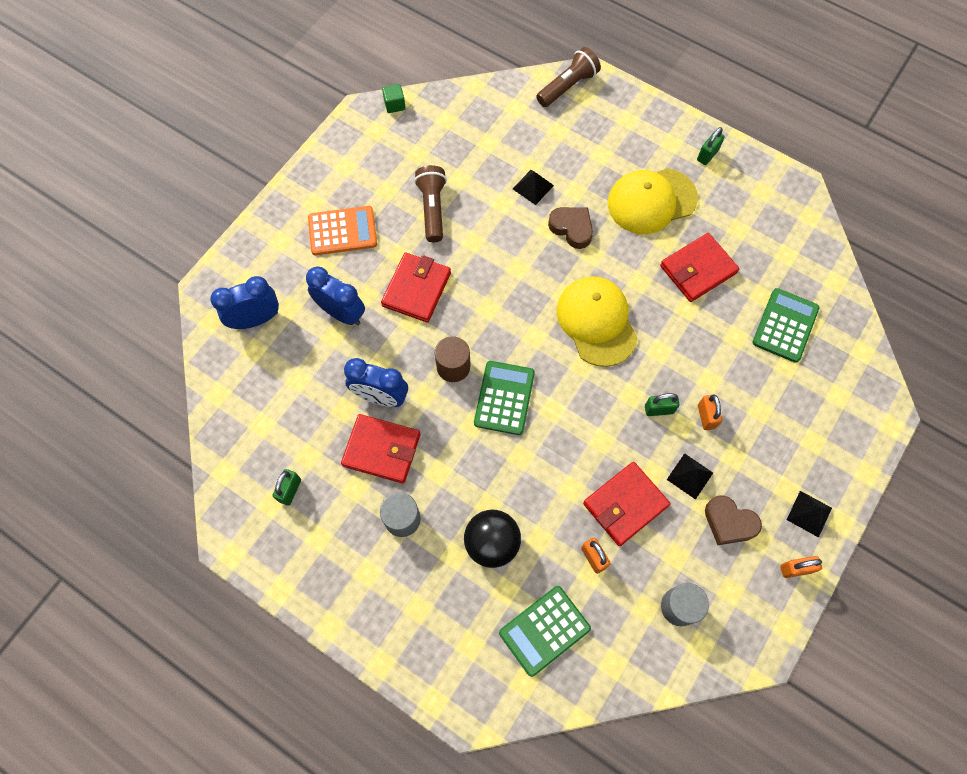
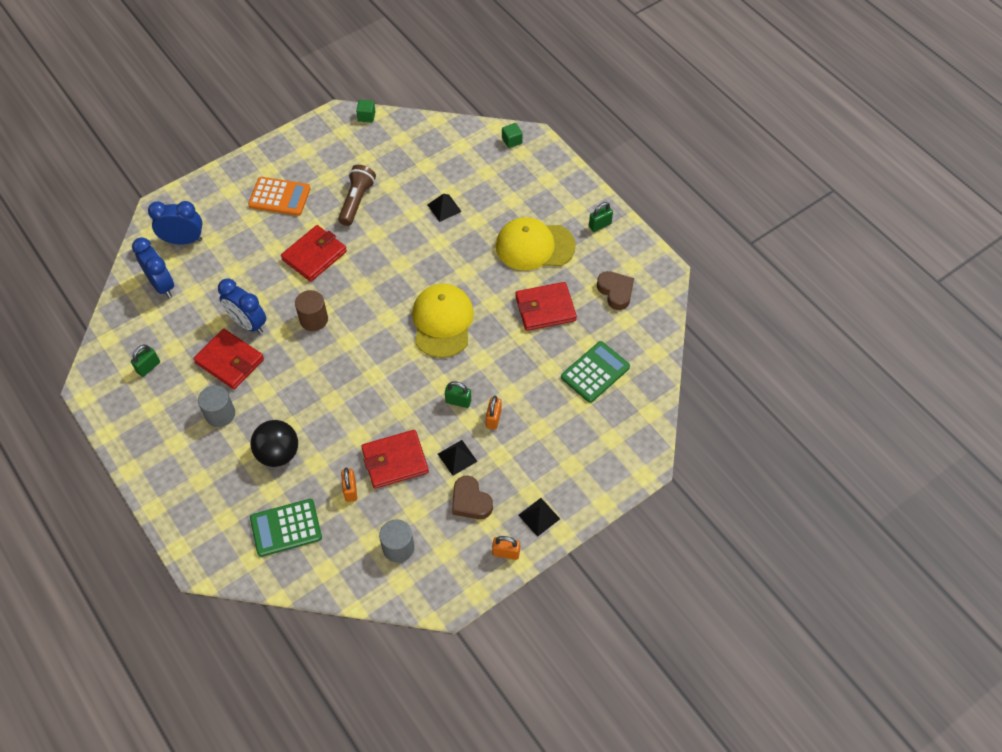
camera: 20 degrees right, 10 degrees down
blue clock [306,266,365,325] -> blue clock moved to [132,238,174,298]
green calculator [474,361,535,435] -> none
brown flashlight [536,47,601,107] -> green cube [502,123,523,148]
brown heart [548,207,593,249] -> brown heart moved to [597,271,634,310]

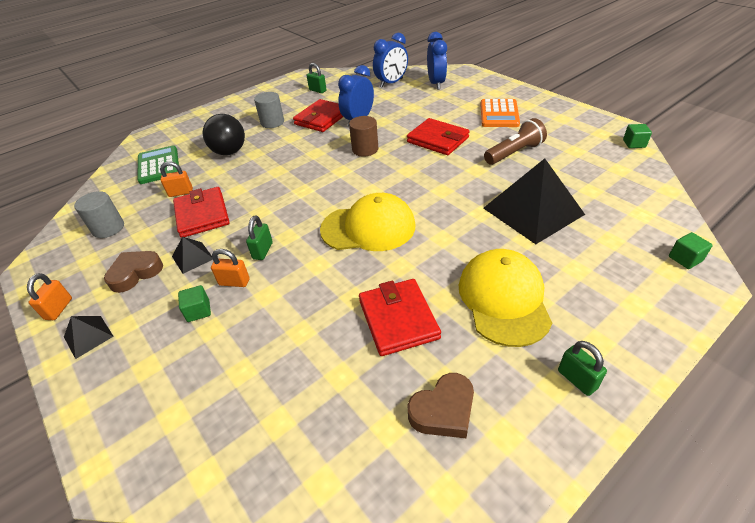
camera: 90 degrees right, 15 degrees down
brown flashlight [338,165,376,226] -> brown flashlight turned 45 degrees counterclockwise [484,118,547,165]
black pyramid [427,194,462,222] -> black pyramid [483,158,585,244], size x2.25
green calculator [561,341,630,403] -> none
none -> green cube [178,285,211,322]

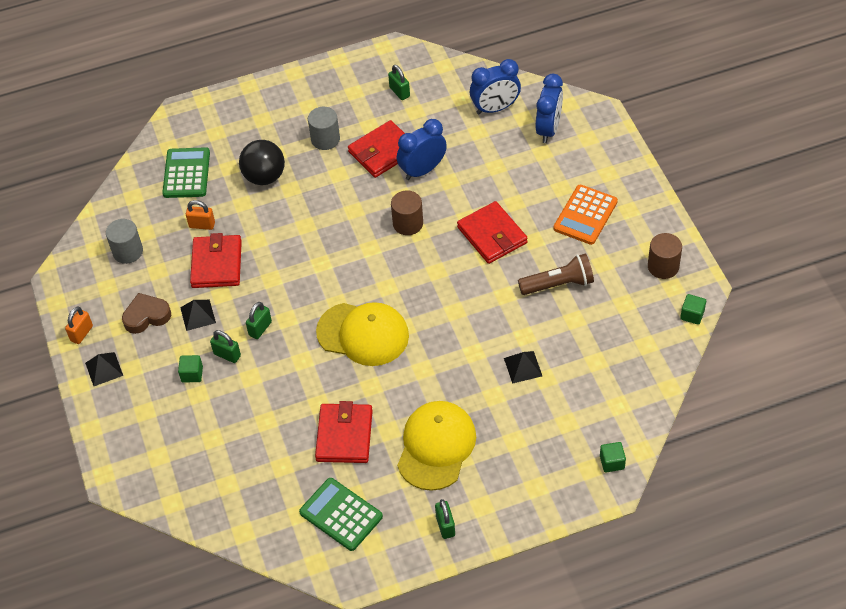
camera: 20 degrees right, 10 degrees up
orange padlock [211,249,250,287] -> green padlock [210,330,241,363]
brown heart [407,373,474,438] -> green calculator [299,478,383,551]
black pyramid [483,158,585,244] -> black pyramid [504,351,542,384], size x0.45
none -> brown cylinder [648,233,682,279]

